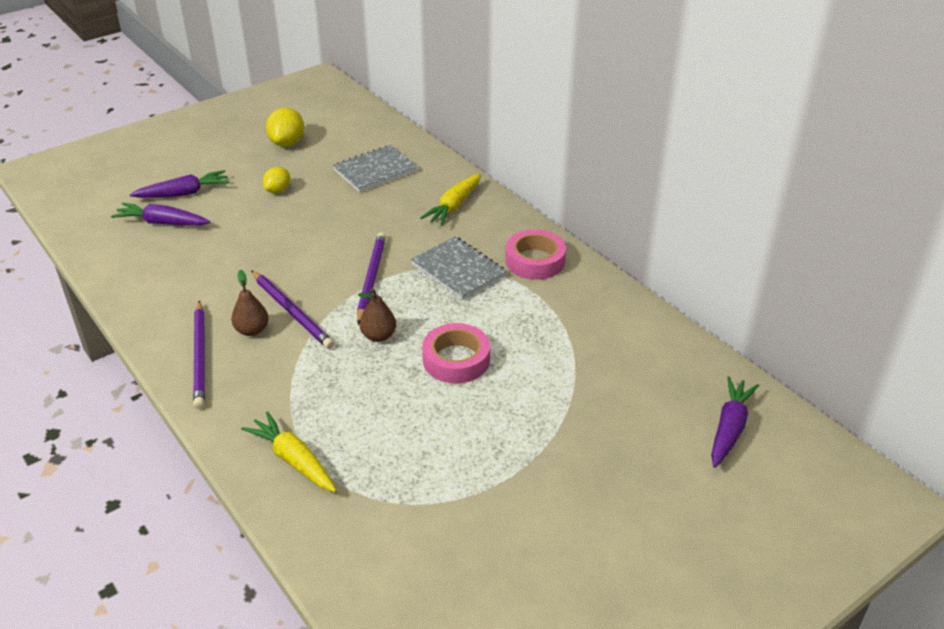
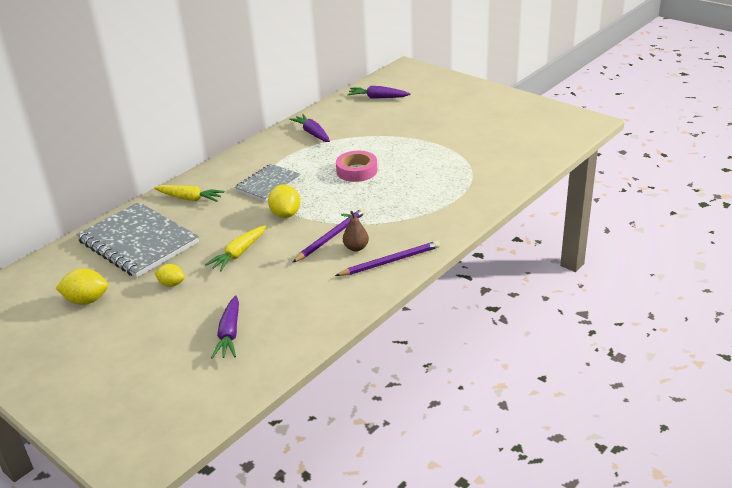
camera: 100 degrees left, 5 degrees down
purple carrot [130,170,230,198] -> purple carrot moved to [289,114,330,142]
yellow carrot [241,411,337,492] -> yellow carrot moved to [205,225,266,272]
grey notebook [333,145,418,192] -> grey notebook [76,202,199,278], size x1.72
purple pencil [357,232,386,325] -> yellow lemon [268,184,300,218]
brown pear [358,288,396,342] -> none
pink tape [505,229,566,280] -> none

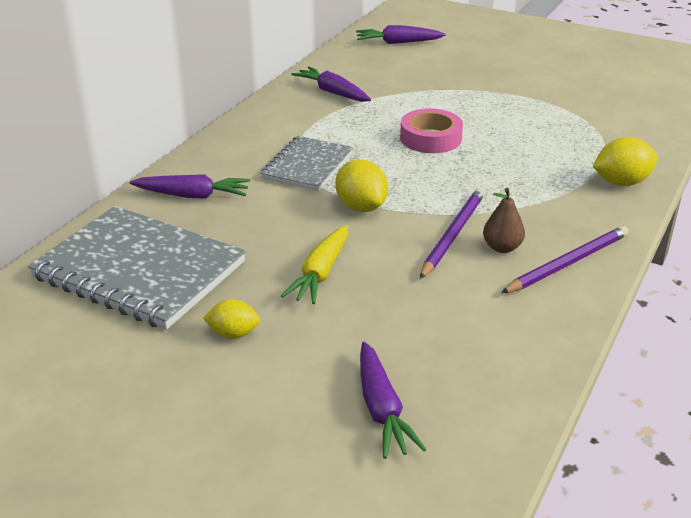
camera: 15 degrees left, 0 degrees up
yellow lemon [56,268,108,305] -> yellow lemon moved to [593,137,658,186]
yellow carrot [154,185,225,202] -> purple carrot [130,174,250,199]

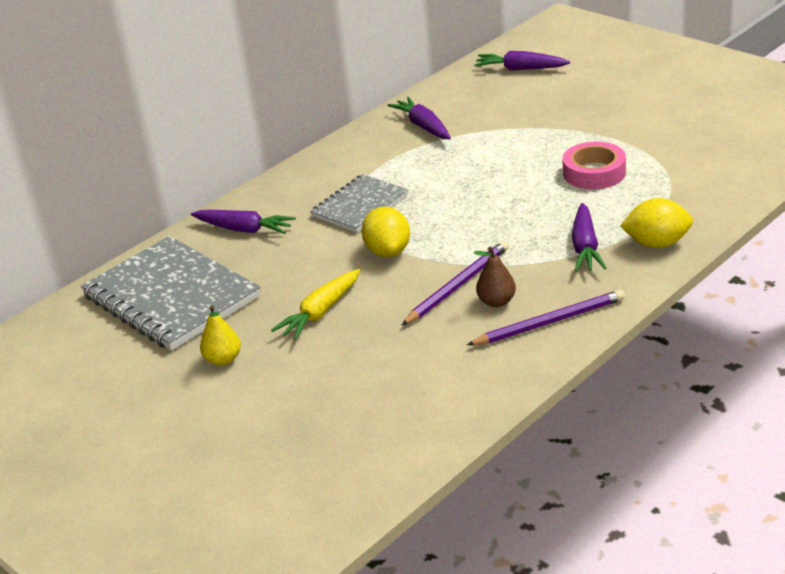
camera: 20 degrees right, 0 degrees up
yellow lemon [203,299,260,339] -> yellow pear [200,305,241,366]
purple carrot [360,342,427,459] -> purple carrot moved to [572,203,607,271]
pink tape [400,109,463,153] -> pink tape moved to [563,142,626,189]

